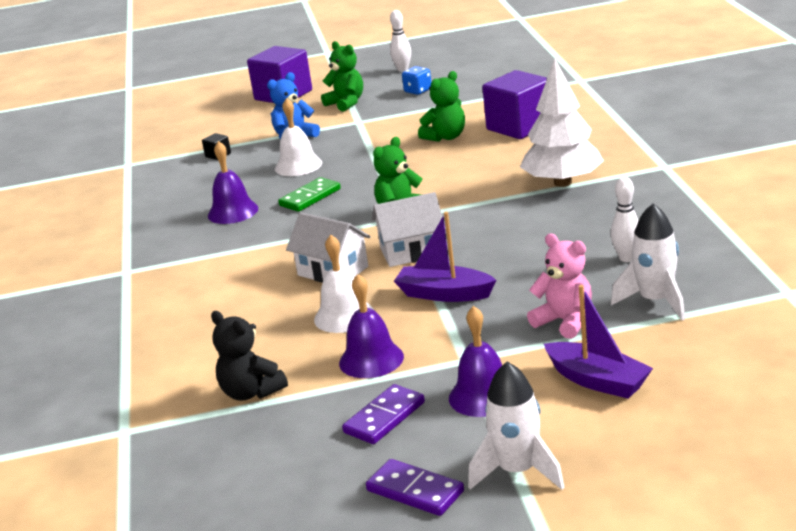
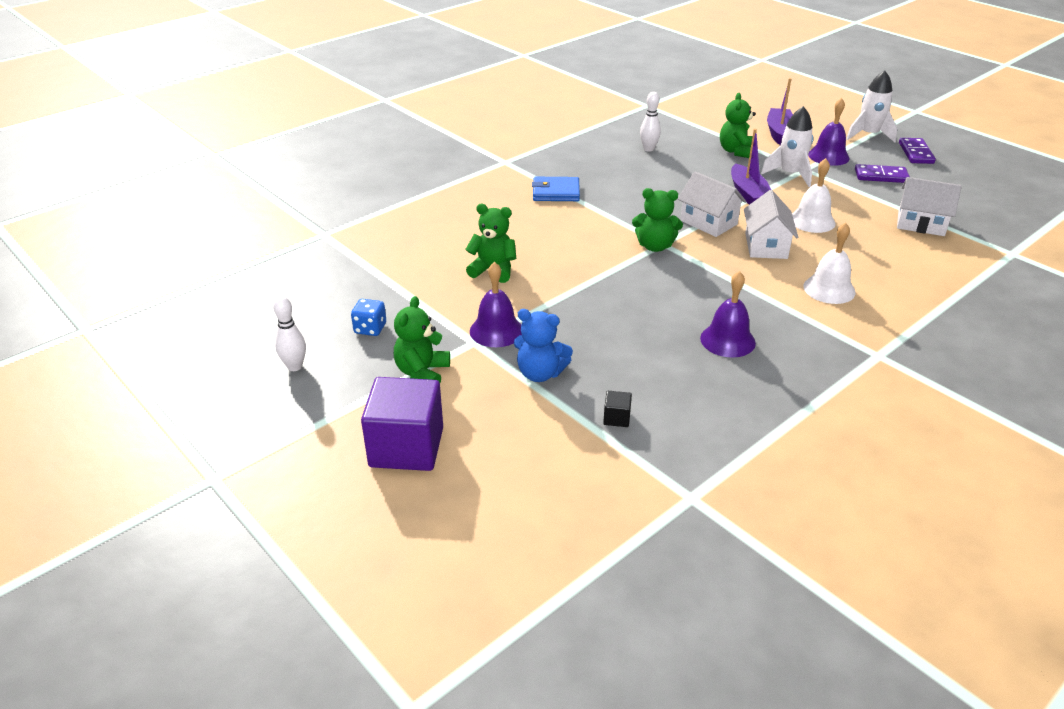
camera: 125 degrees left, 10 degrees up
black teddy bear [211,311,288,401] -> white house [897,177,962,236]
white bell [275,98,322,176] -> white bell moved to [803,222,855,304]
green domino [278,177,341,212] -> none
purple bell [339,274,404,378] -> purple bell moved to [470,262,522,347]
purple cube [482,70,547,139] -> none
white tree [520,58,604,187] -> blue wallet [532,177,580,201]
pink teddy bear [527,234,592,339] -> green teddy bear [720,93,756,158]
white rocket [611,204,685,320] -> white rocket moved to [761,106,813,187]

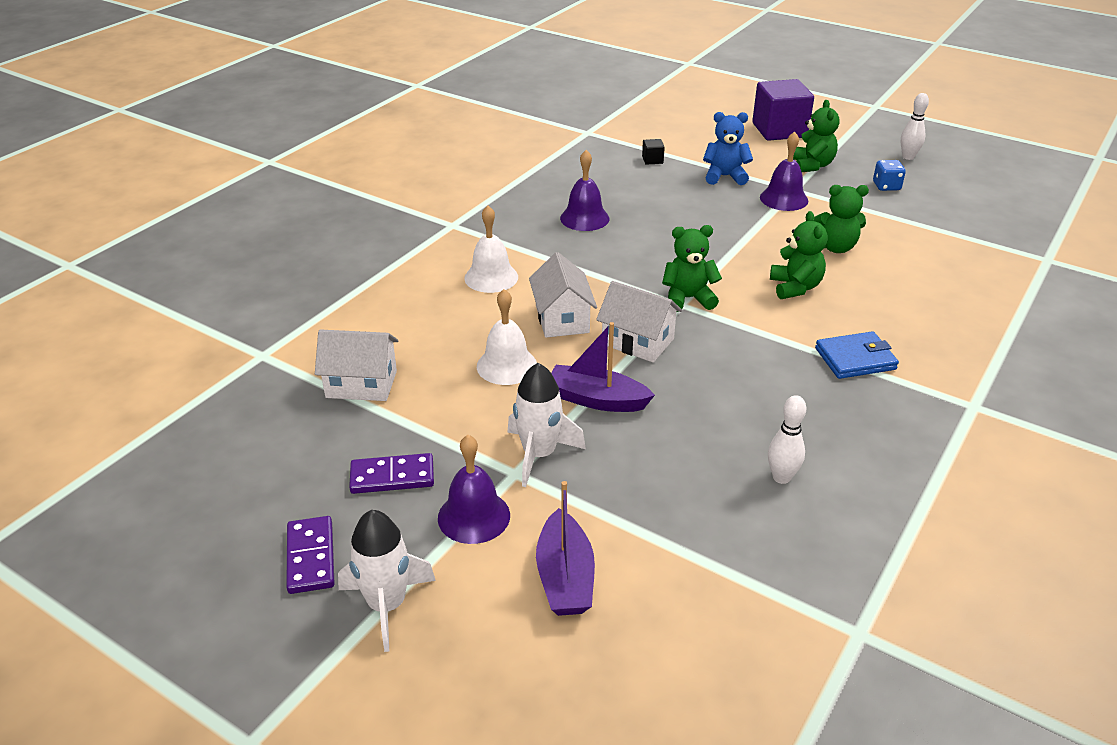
camera: 165 degrees right, 0 degrees up
green teddy bear [720,93,756,158] -> green teddy bear moved to [770,211,828,299]
purple boat [731,129,771,205] -> purple boat turned 45 degrees counterclockwise [551,322,655,412]

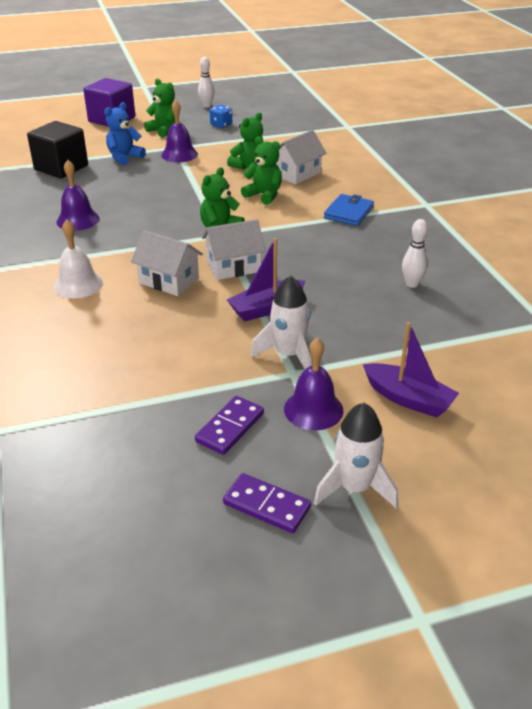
camera: 50 degrees left, 0 degrees up
white house [315,329,398,401] -> white house moved to [276,130,326,185]
white bell [477,289,537,385] -> none
black cube [642,139,665,165] -> black cube [27,121,88,178], size x2.49

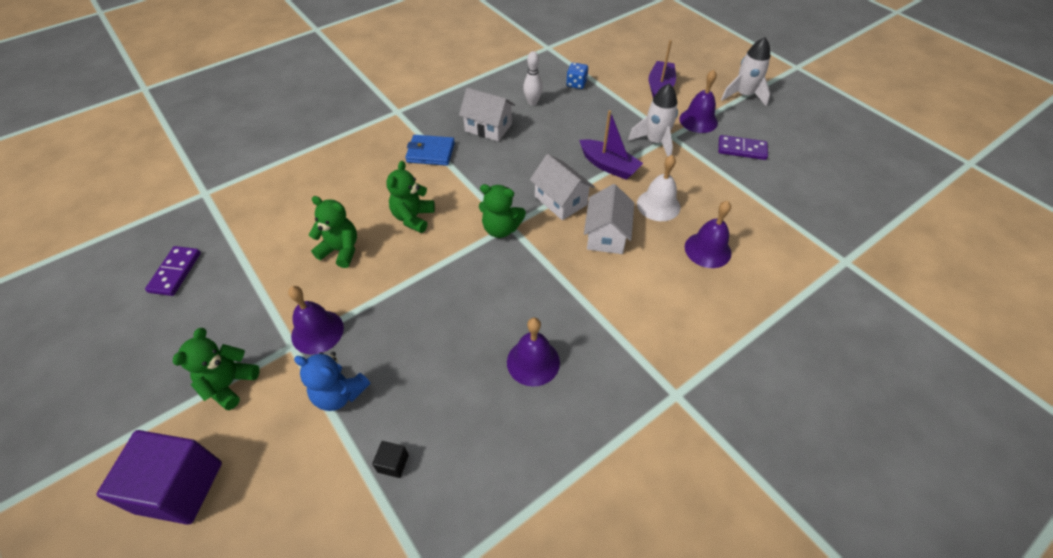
camera: 110 degrees left, 15 degrees up
black cube [27,121,88,178] -> black cube [372,441,409,478], size x0.40
white bell [54,220,103,298] -> white bell moved to [637,155,680,221]
white bowling pin [198,57,215,108] -> none
blue dice [210,105,232,128] -> blue dice moved to [566,62,588,89]
purple domino [223,473,311,533] -> purple domino moved to [145,246,201,296]
white house [276,130,326,185] -> white house moved to [459,88,515,141]
none -> purple bell [685,201,731,268]

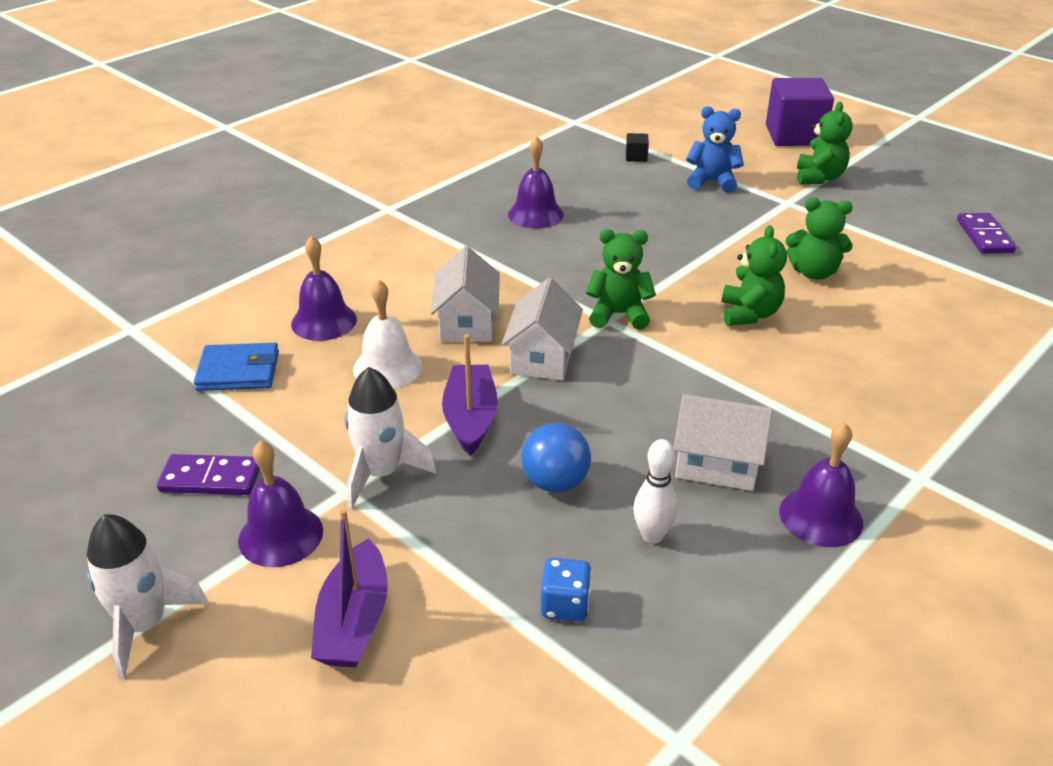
camera: 170 degrees right, 15 degrees down
purple bell [288,286,344,355] -> purple bell moved to [779,422,863,547]
blue wallet [405,135,455,166] -> blue wallet moved to [194,343,279,391]
white house [530,154,595,220] -> white house turned 60 degrees clockwise [501,278,583,380]
purple boat [579,110,643,180] -> purple boat turned 60 degrees clockwise [442,334,498,456]
none -> blue ball [521,423,591,493]

